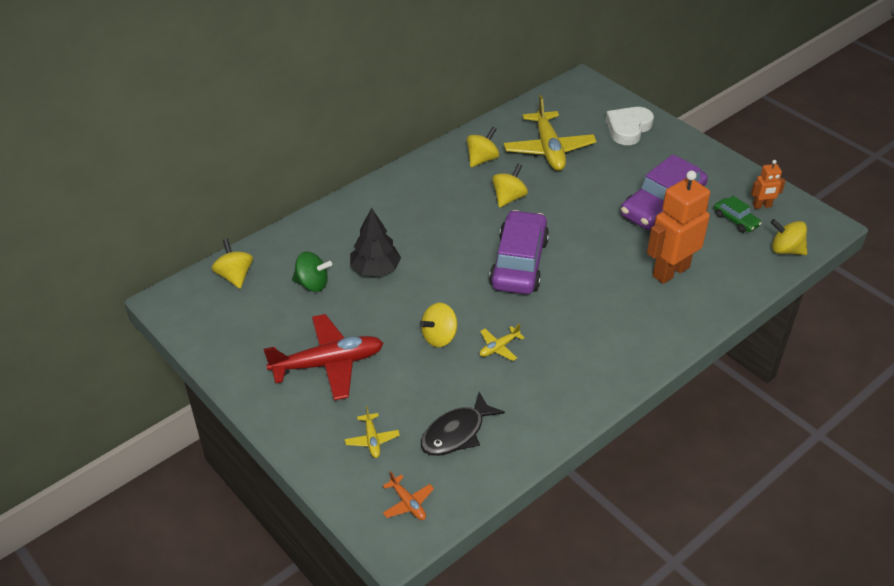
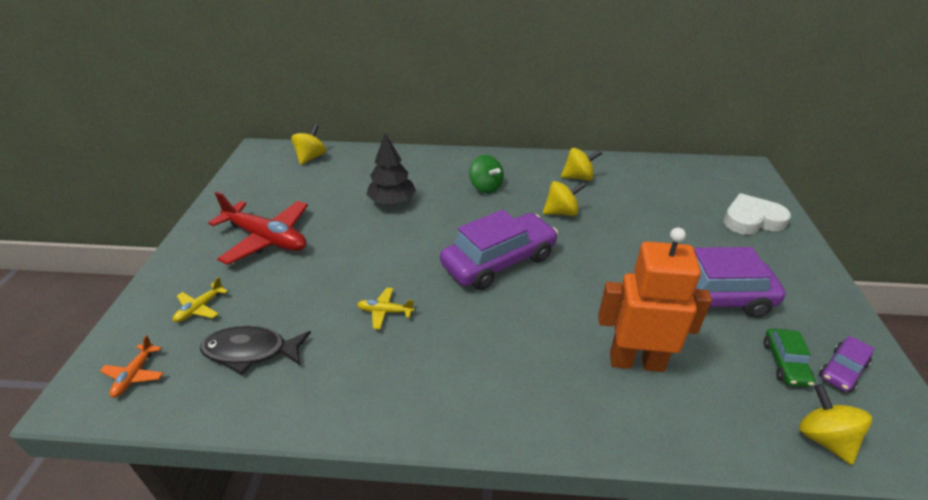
camera: 45 degrees right, 5 degrees down
green spinning top [292,252,332,292] -> green spinning top moved to [469,155,504,193]
yellow spinning top [420,303,457,347] -> none
yellow plane [504,95,597,171] -> none
orange robot [751,160,785,209] -> purple car [819,336,874,392]

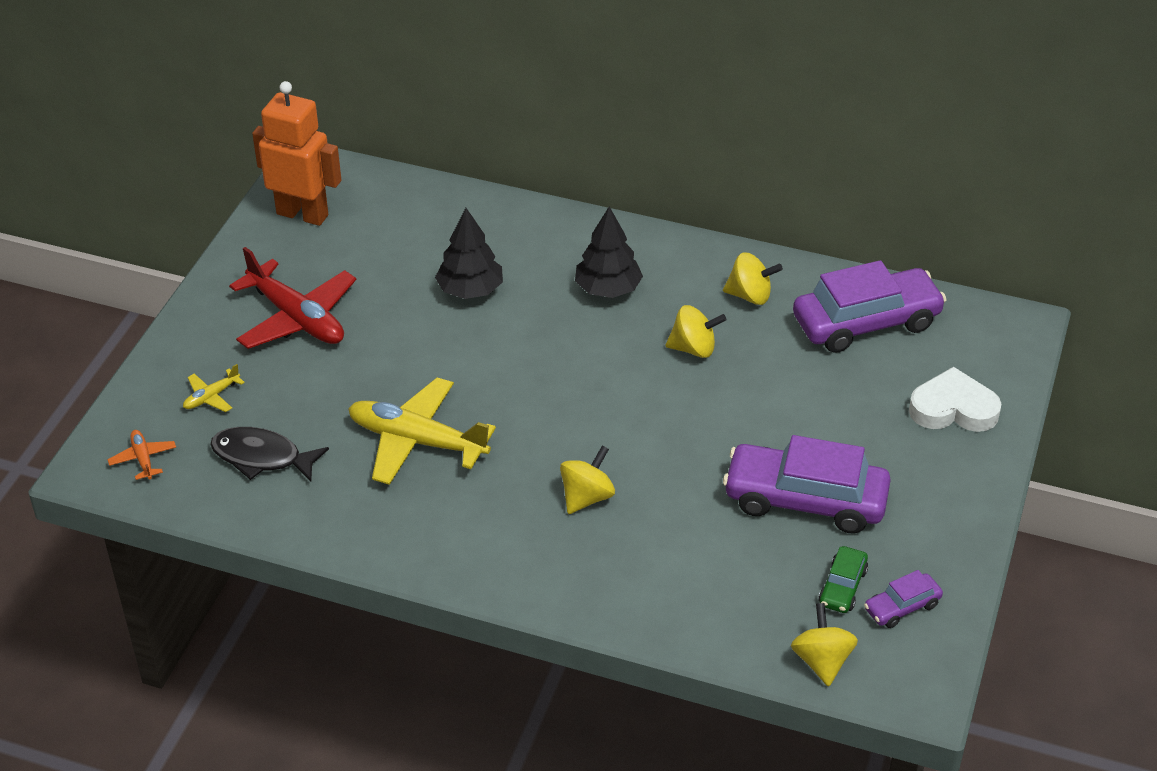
camera: 15 degrees right, 5 degrees up
orange plane [100,335,164,397] -> orange plane turned 135 degrees clockwise [107,430,176,480]
yellow spinning top [291,125,326,165] -> yellow spinning top moved to [560,445,615,514]
yellow plane [357,288,414,329] -> yellow plane [348,377,496,485], size x2.23
purple car [440,210,558,290] -> purple car moved to [793,260,946,353]
green spinning top [469,155,504,193] -> black tree [575,207,643,298]
orange robot [598,227,712,372] -> orange robot moved to [252,81,341,226]

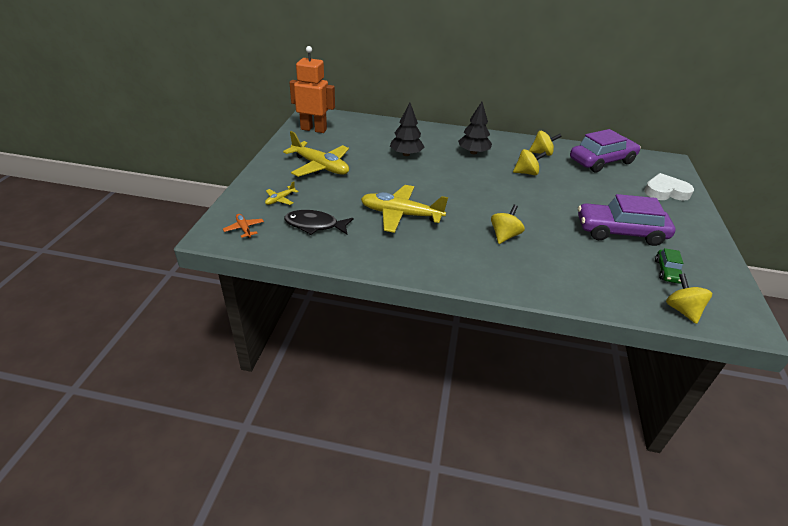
camera: 10 degrees left, 5 degrees down
red plane [229,247,356,349] -> yellow plane [283,131,349,177]
purple car [864,570,943,628] -> none

